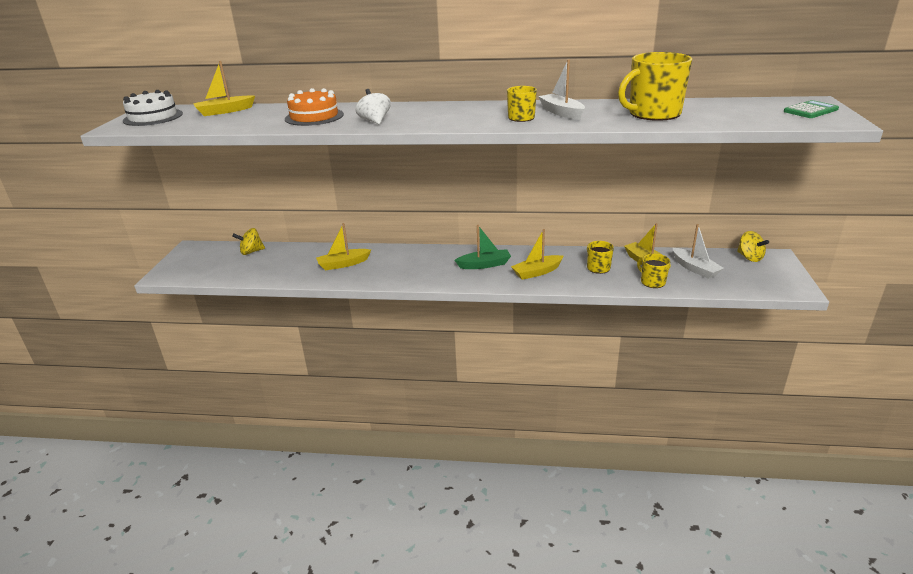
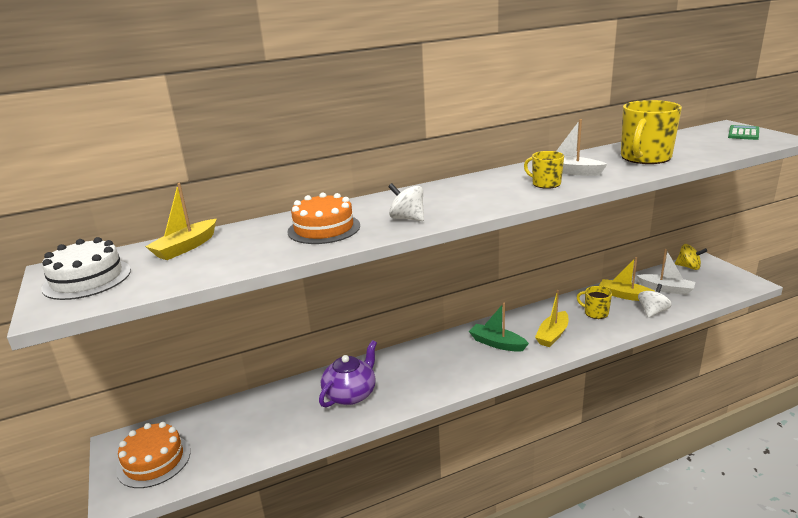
camera: 30 degrees left, 5 degrees down
yellow spinning top [232,228,265,255] -> none
yellow boat [316,223,371,270] -> purple teapot [319,340,377,407]
green boat [455,225,511,269] -> green boat turned 105 degrees counterclockwise [469,303,529,352]
yellow mug [637,254,670,288] -> white spinning top [638,284,672,318]
none -> orange cake [116,422,190,488]

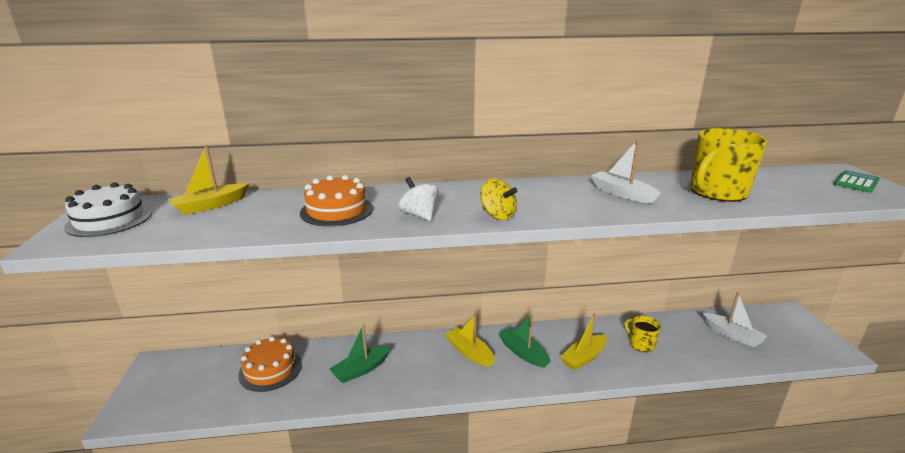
camera: 15 degrees right, 0 degrees up
orange cake [116,422,190,488] -> orange cake moved to [238,336,302,392]
purple teapot [319,340,377,407] -> green boat [330,324,391,383]
yellow mug [524,151,564,189] -> none
yellow boat [599,257,654,301] -> yellow boat moved to [445,314,495,367]
white spinning top [638,284,672,318] -> none
yellow spinning top [675,244,707,270] -> yellow spinning top moved to [480,178,517,220]

